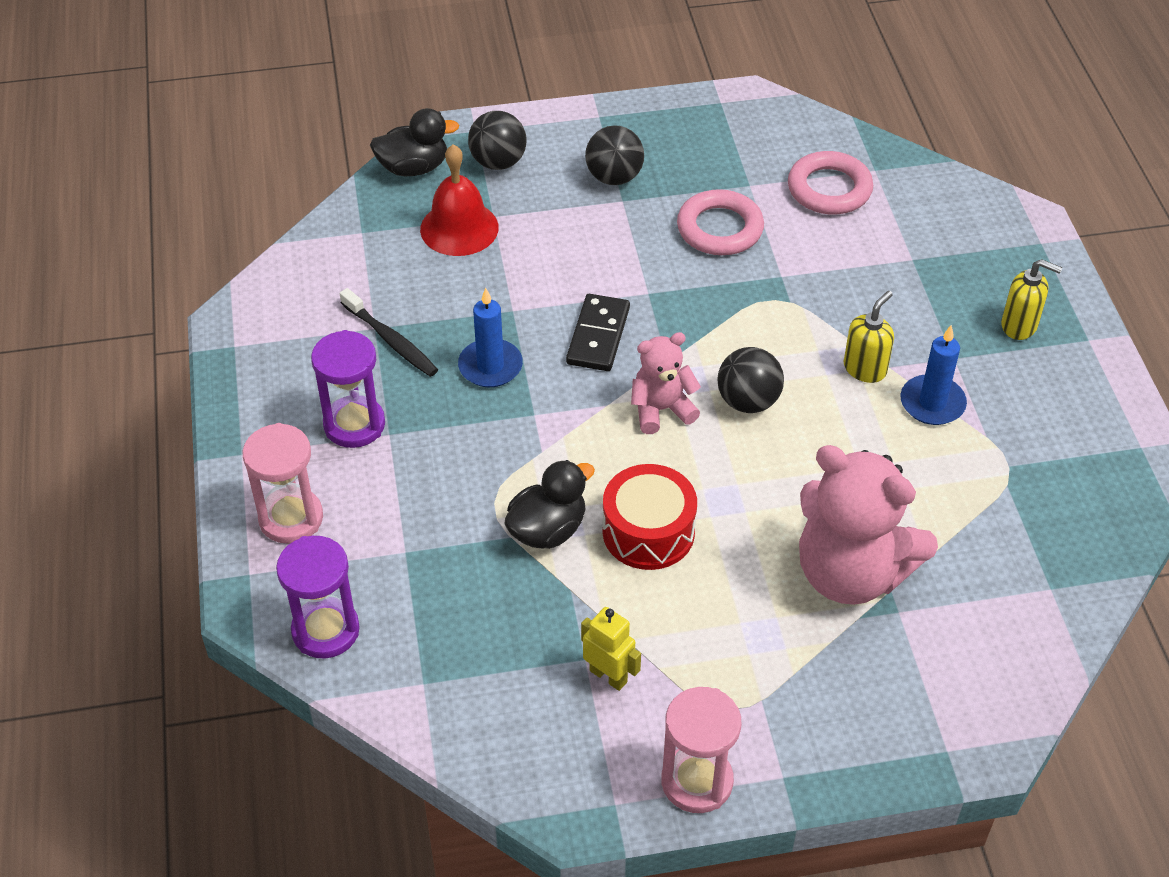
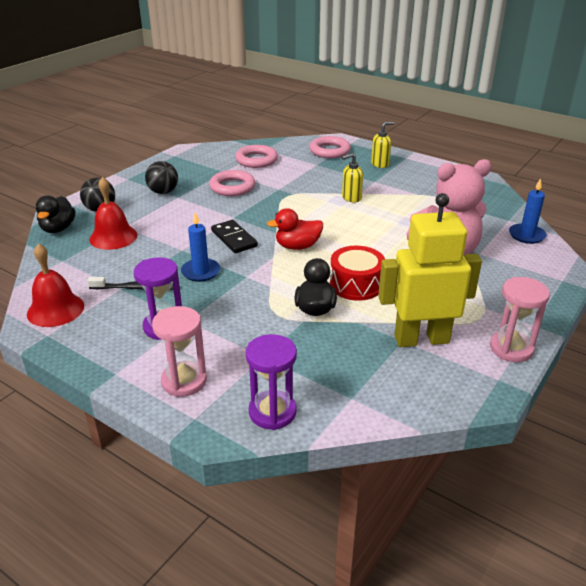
camera: 45 degrees left, 15 degrees down
black duck [370,108,459,176] -> black duck turned 150 degrees clockwise [36,196,75,233]
yellow robot [581,607,641,691] -> yellow robot [378,193,482,347], size x2.26
pink teddy bear [631,332,701,434] -> red duck [267,208,323,250]
black ball [717,347,784,413] -> none
yellow soap dispenser [844,291,894,383] -> yellow soap dispenser turned 105 degrees counterclockwise [342,153,363,202]
blue candle [900,325,967,425] -> blue candle moved to [509,178,547,244]
none -> red bell [27,244,84,327]
none -> pink ring [309,136,351,158]

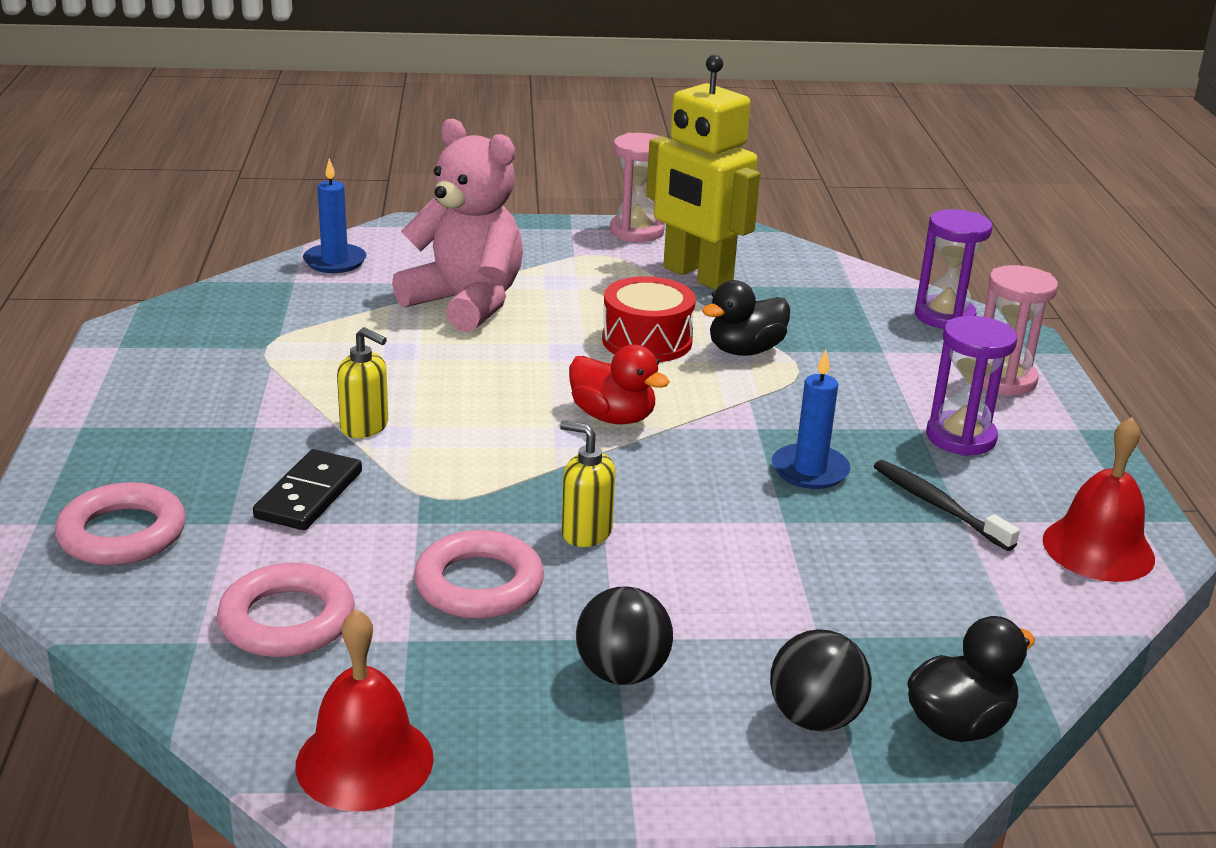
camera: 130 degrees left, 5 degrees down
red bell [89,177,137,250] -> red bell moved to [295,609,434,812]
black domino [211,220,258,253] -> black domino moved to [253,449,362,530]
yellow soap dispenser [371,122,394,168] -> yellow soap dispenser moved to [560,421,615,547]

